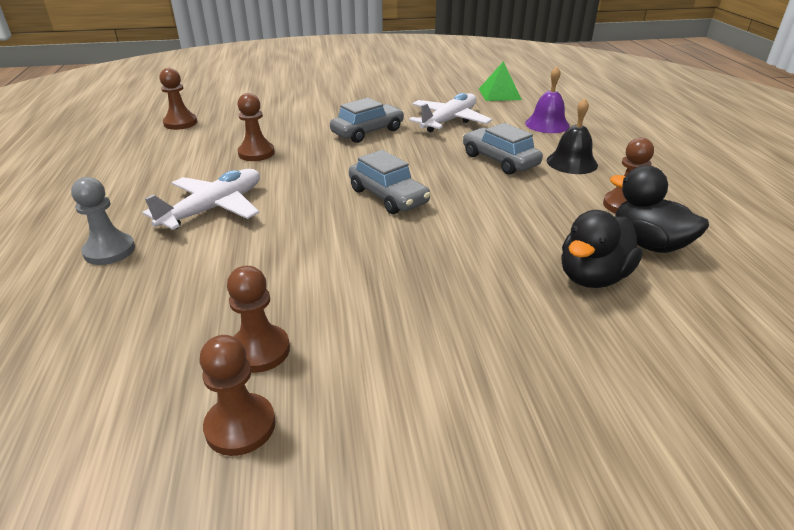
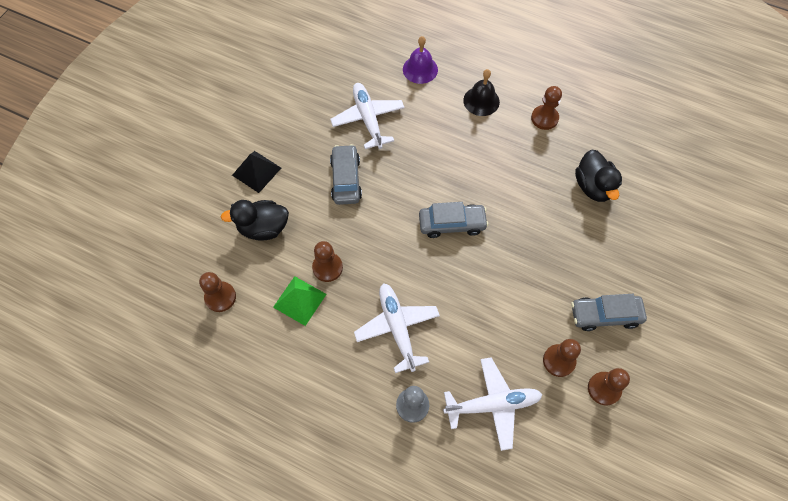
camera: 55 degrees left, 30 degrees up
grey car [463,123,543,175] -> grey car moved to [571,294,647,331]
green pyramid [479,61,522,101] -> green pyramid moved to [273,276,326,326]
black duck [610,165,709,253] -> black duck moved to [221,200,289,241]
none -> black pyramid [232,151,281,193]
none -> white plane [443,357,542,451]

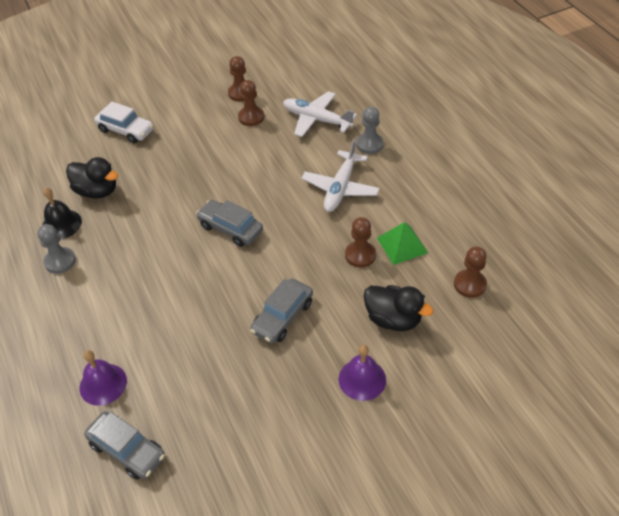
camera: 140 degrees left, 15 degrees down
black pyramid [232,151,281,193] -> purple bell [339,345,386,401]
white plane [330,83,405,149] -> none
black bell [463,69,500,116] -> black bell moved to [42,188,82,239]
brown pawn [531,86,562,130] -> grey pawn [37,224,76,274]
grey car [571,294,647,331] -> grey car moved to [84,411,165,480]
black duck [575,150,622,202] -> black duck turned 90 degrees clockwise [66,157,118,199]
none -> white car [94,102,154,143]

